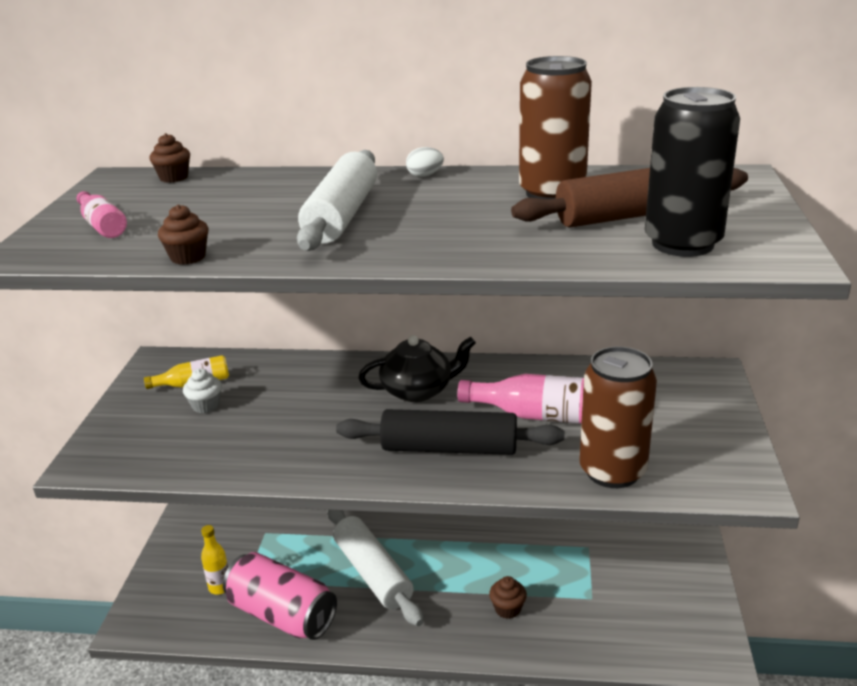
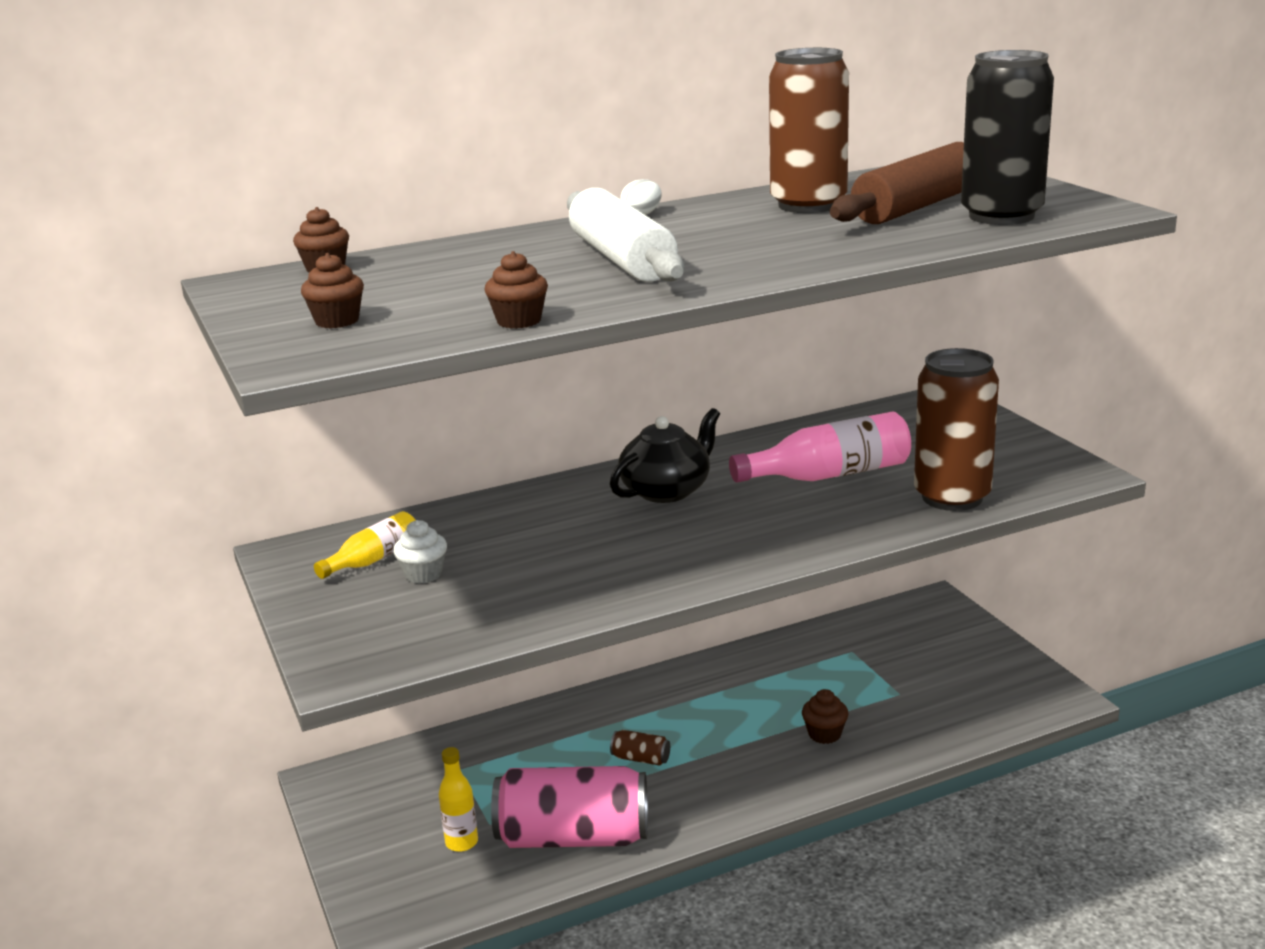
camera: 30 degrees left, 5 degrees down
pink bottle [77,191,127,238] -> brown cupcake [301,253,364,328]
white rolling pin [327,510,424,626] -> brown can [610,730,670,766]
black rolling pin [336,409,564,455] -> none

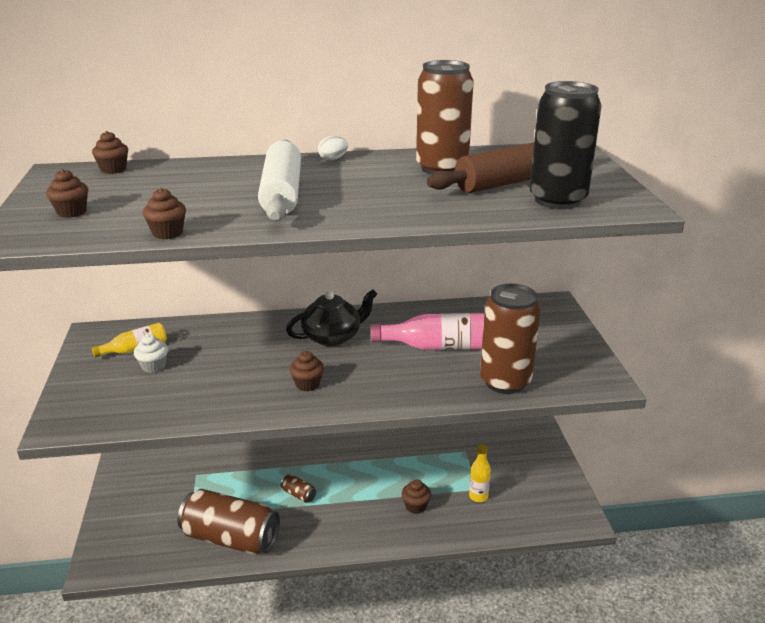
camera: 15 degrees right, 5 degrees up
yellow bottle [439,747,478,852] -> yellow bottle moved to [469,444,491,502]
pink can [491,766,648,848] -> brown can [178,489,280,554]
none -> brown cupcake [289,351,324,391]

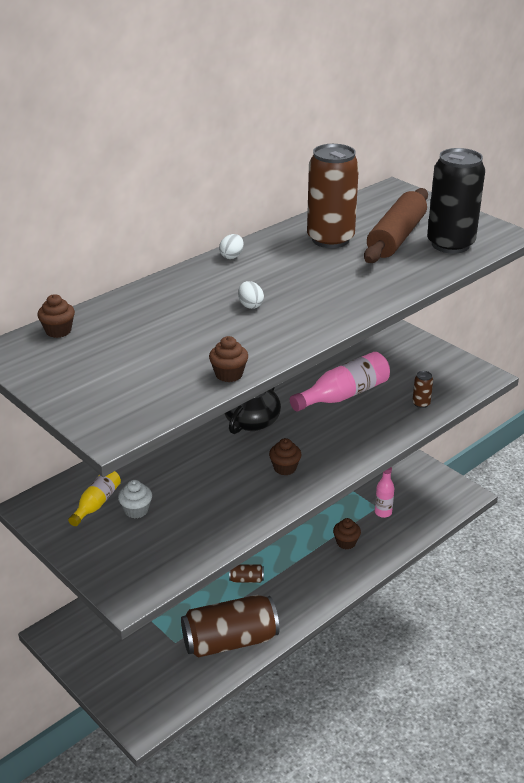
camera: 35 degrees left, 5 degrees up
brown cupcake [46,169,88,218] -> none
white rolling pin [258,140,301,221] -> white egg [238,281,264,309]
yellow bottle [469,444,491,502] -> pink bottle [375,467,394,518]
brown can [480,284,541,394] -> brown can [412,371,433,408], size x0.40

